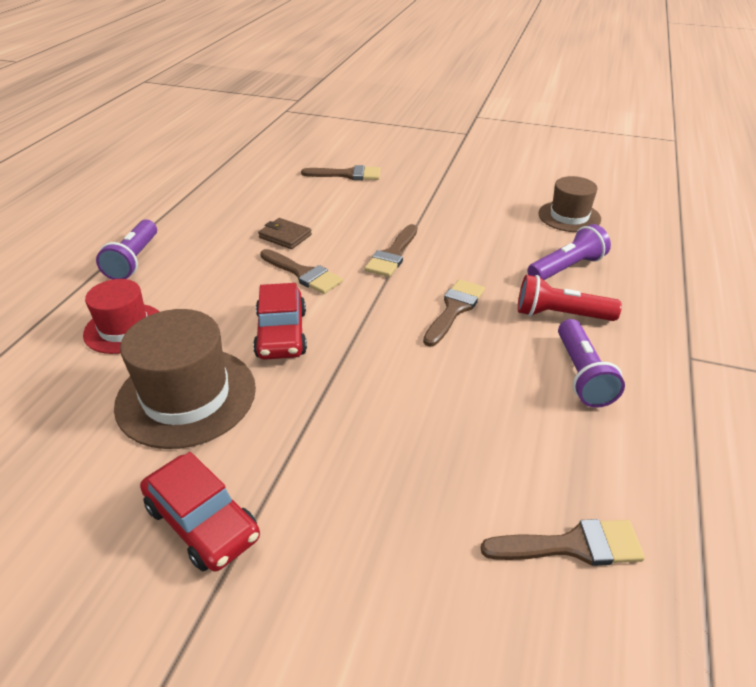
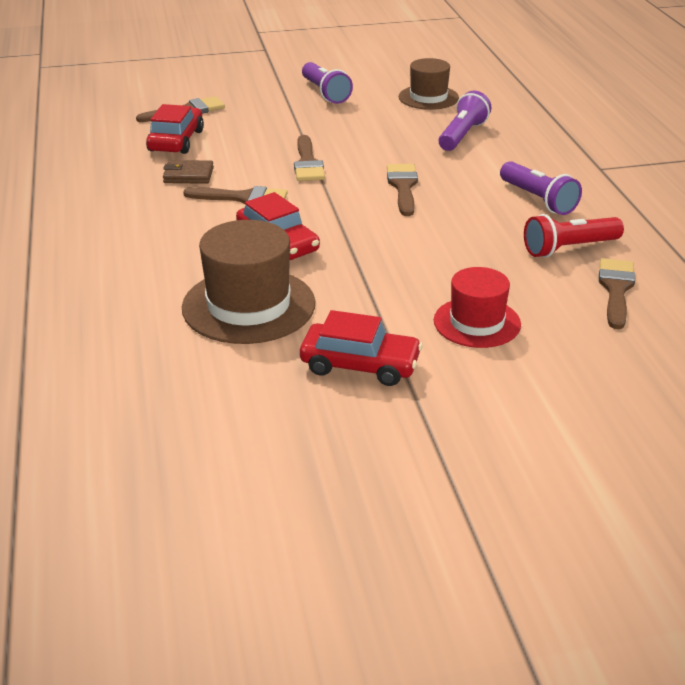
camera: 30 degrees left, 5 degrees down
red hat [83,279,160,354] -> red hat moved to [434,267,521,348]
purple flashlight [96,220,157,280] -> purple flashlight moved to [302,62,353,104]
brown brush [481,519,645,566] -> brown brush turned 45 degrees counterclockwise [599,258,635,329]
red flashlight [518,275,622,321] -> red flashlight moved to [524,214,624,258]
none -> red car [146,104,204,154]

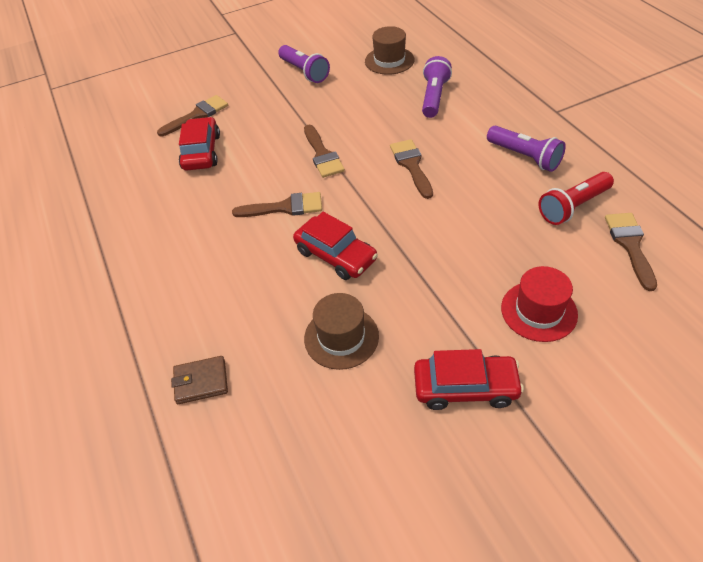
camera: 10 degrees left, 15 degrees up
brown wallet [163,160,214,184] -> brown wallet moved to [171,356,228,404]
brown hat [182,220,315,344] -> brown hat [304,293,379,370], size x0.64

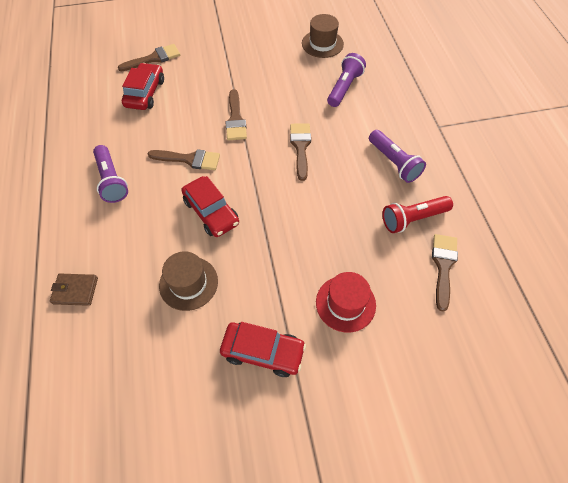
camera: 10 degrees right, 10 degrees up
purple flashlight [278,45,330,83] -> purple flashlight moved to [93,145,128,203]

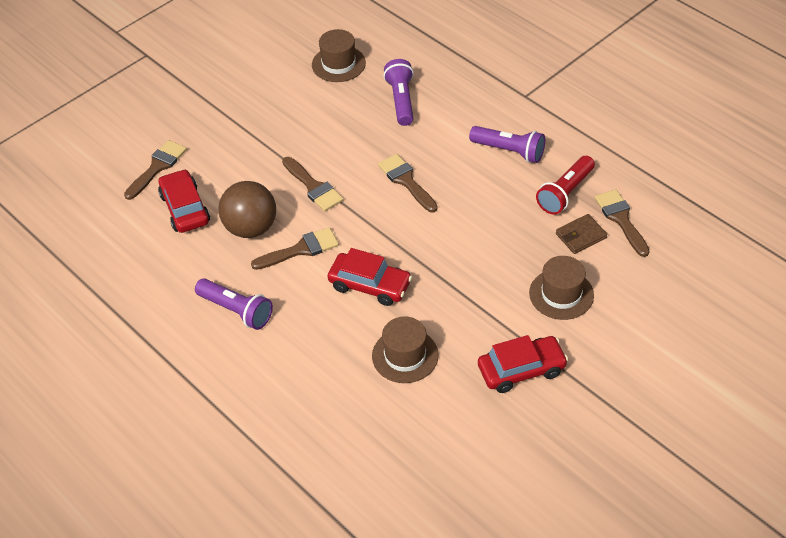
camera: 30 degrees left, 10 degrees down
brown wallet [50,273,98,306] -> brown wallet moved to [556,214,607,254]
red hat [316,272,376,333] -> brown hat [529,256,594,320]
none -> brown ball [219,181,276,238]

